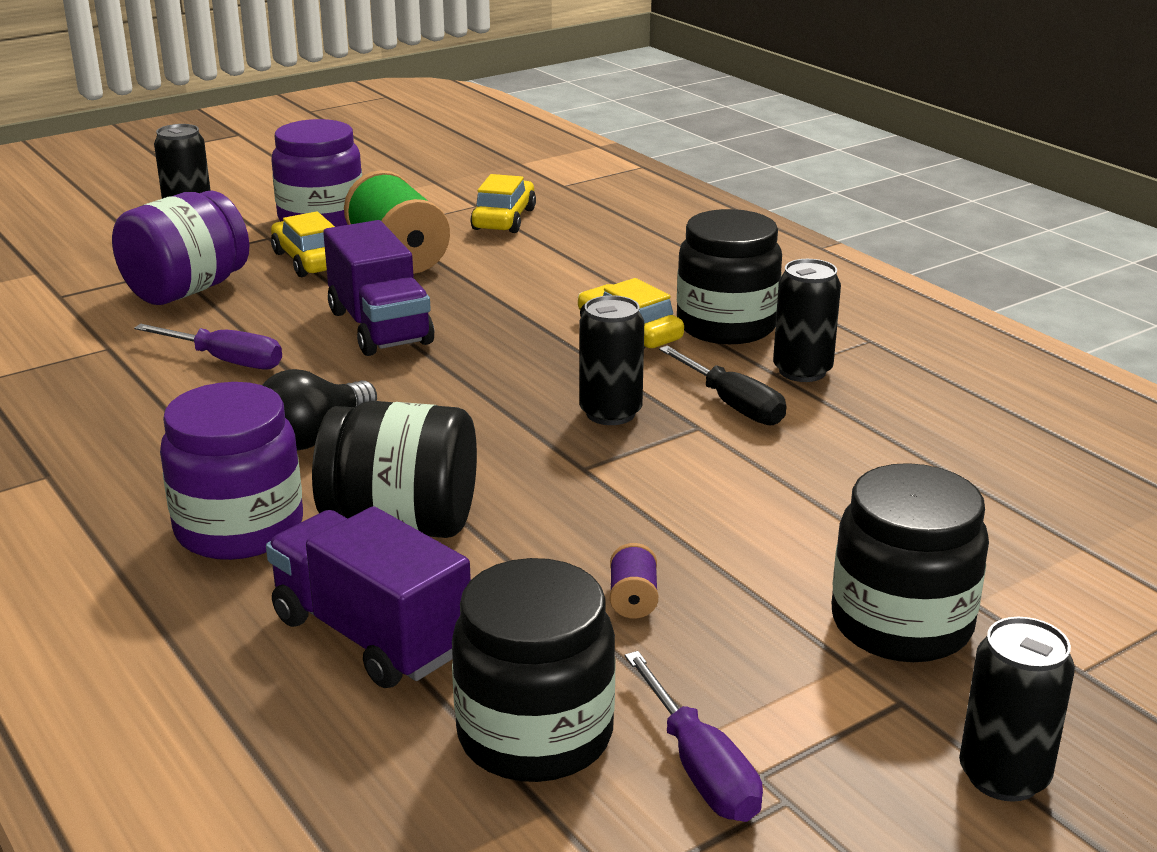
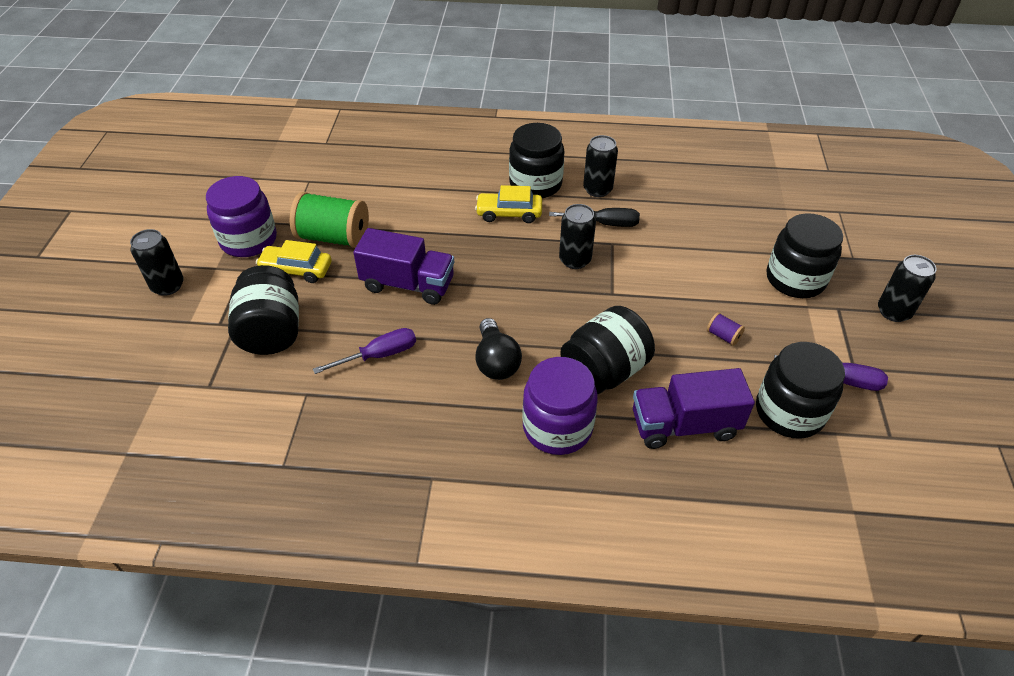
camera: 50 degrees left, 20 degrees up
purple jar [112,191,249,305] -> black jar [228,265,299,355]
yellow car [470,174,536,233] -> none

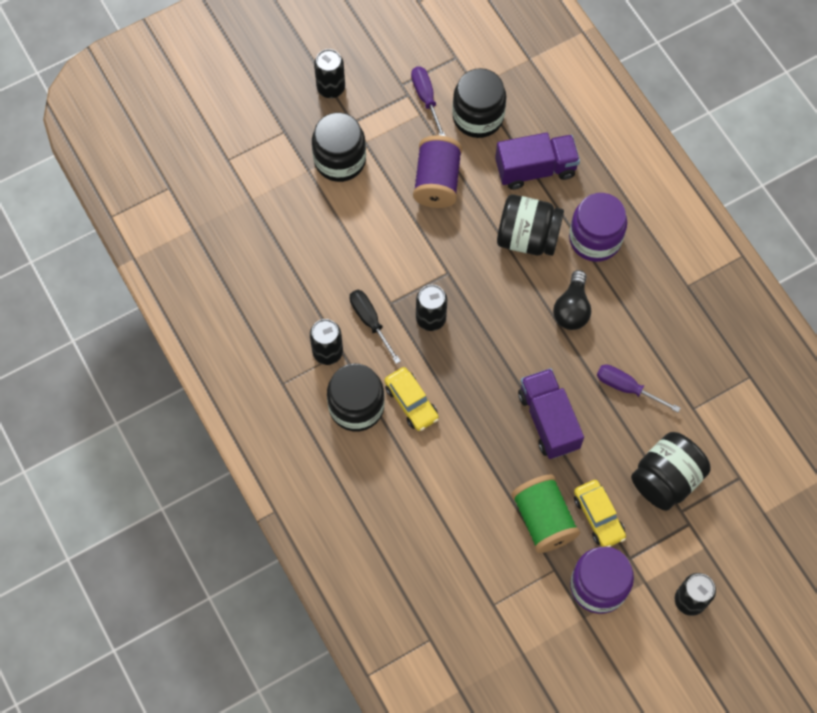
camera: 125 degrees left, 20 degrees up
black light bulb [475,318,522,380] -> black light bulb turned 150 degrees clockwise [553,270,591,330]
purple truck [633,368,755,449] -> purple truck turned 60 degrees counterclockwise [495,133,580,190]
purple spool [707,312,745,346] -> purple spool [413,135,462,208], size x2.38

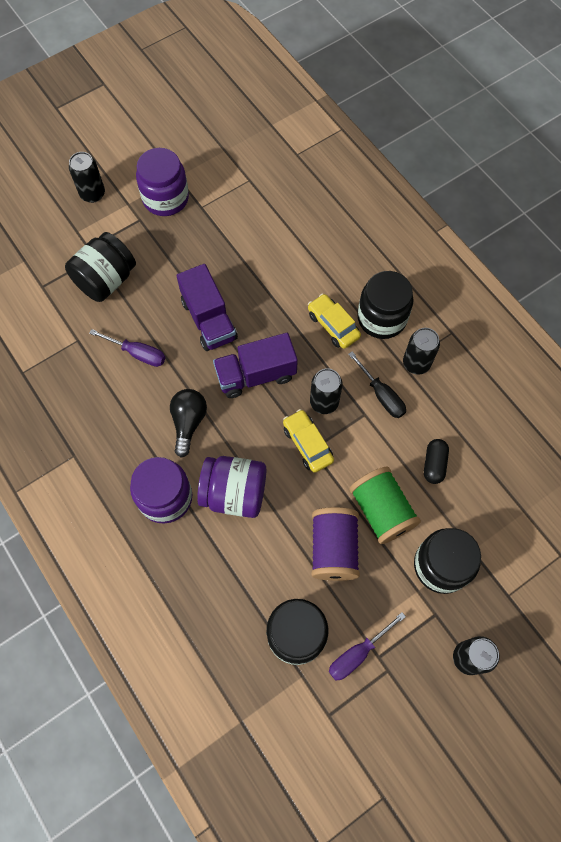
camera: 175 degrees right, 0 degrees up
purple screwdriver [411,67,445,136] -> purple screwdriver turned 75 degrees clockwise [329,612,406,681]
purple truck [495,133,580,190] -> purple truck moved to [213,333,298,398]
black jar [497,194,564,256] -> purple jar [197,456,266,518]
green spool [511,474,580,553] -> green spool moved to [349,467,421,544]
yellow car [574,480,626,547] -> yellow car moved to [283,409,334,473]
none -> black capsule [424,439,449,484]

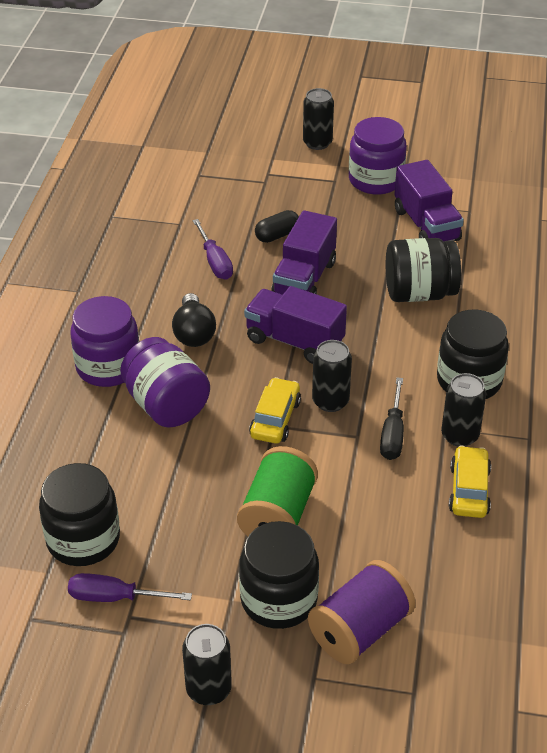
camera: 45 degrees right, 25 degrees down
black jar [65,232,136,302] -> black jar moved to [386,238,461,302]
black light bulb [170,389,207,458] -> black light bulb turned 120 degrees clockwise [172,293,216,347]
yellow car [308,294,361,349] -> yellow car moved to [449,445,491,518]
purple spool [311,507,360,581] -> purple spool moved to [308,560,415,664]
black capsule [424,439,449,484] -> black capsule moved to [255,210,299,243]
none -> purple truck [394,160,464,242]

